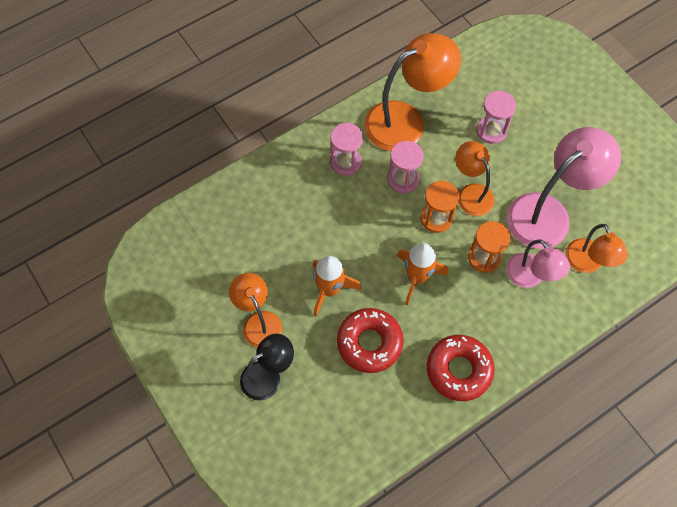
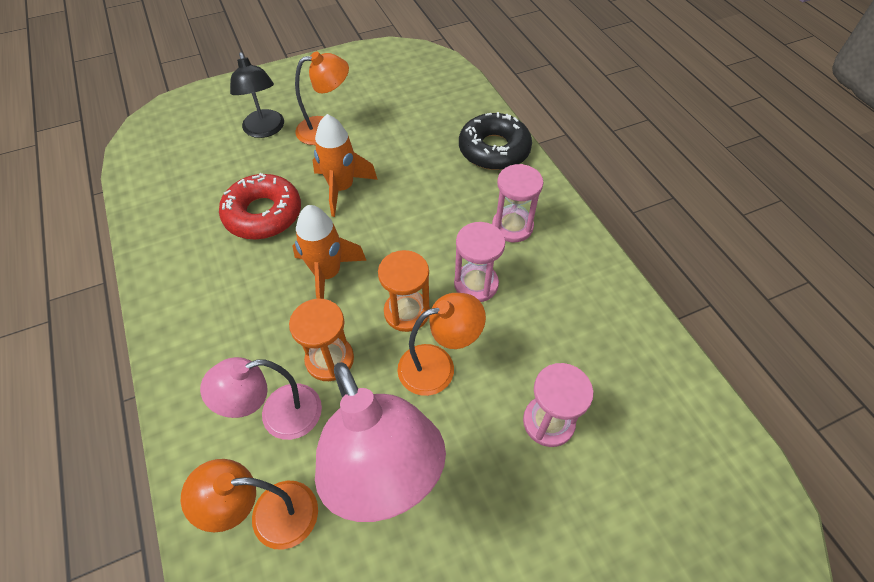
camera: 100 degrees right, 10 degrees down
orange lamp [364,33,461,151] -> none
red donut [427,335,495,401] -> none
none -> black donut [459,112,532,170]

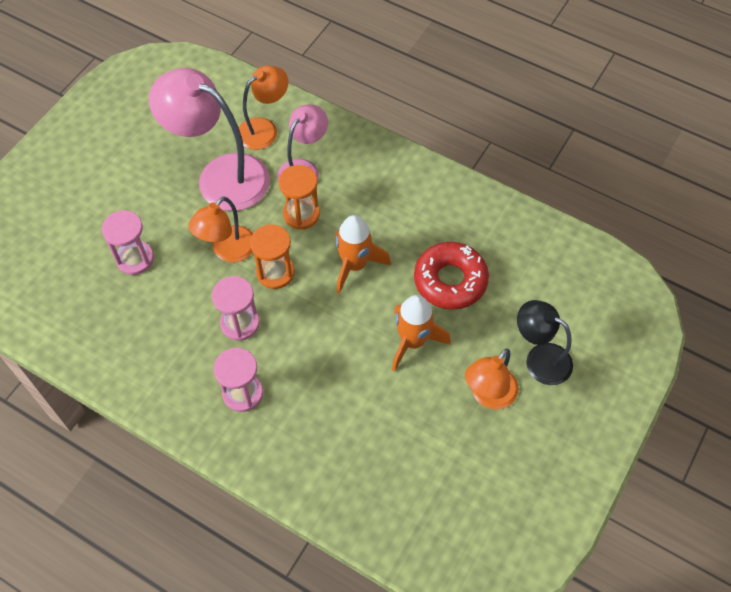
camera: 145 degrees right, 5 degrees up
black donut [459,112,532,170] -> none

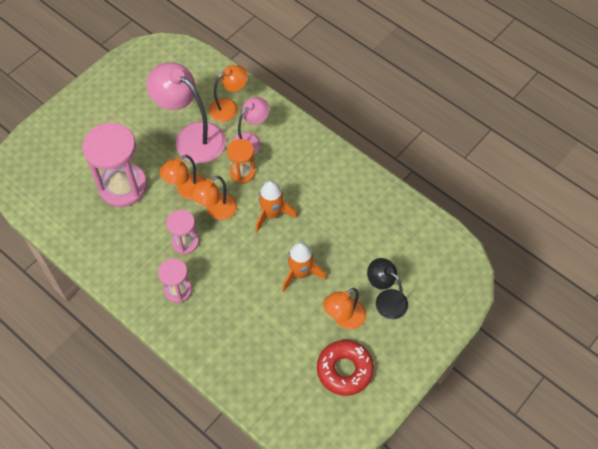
camera: 10 degrees right, 0 degrees up
pink hourglass [102,210,154,275] -> pink hourglass [82,122,147,207], size x1.86
orange hourglass [250,224,295,289] -> orange lamp [190,175,237,220]
red donut [414,242,489,310] -> red donut moved to [317,340,374,396]

